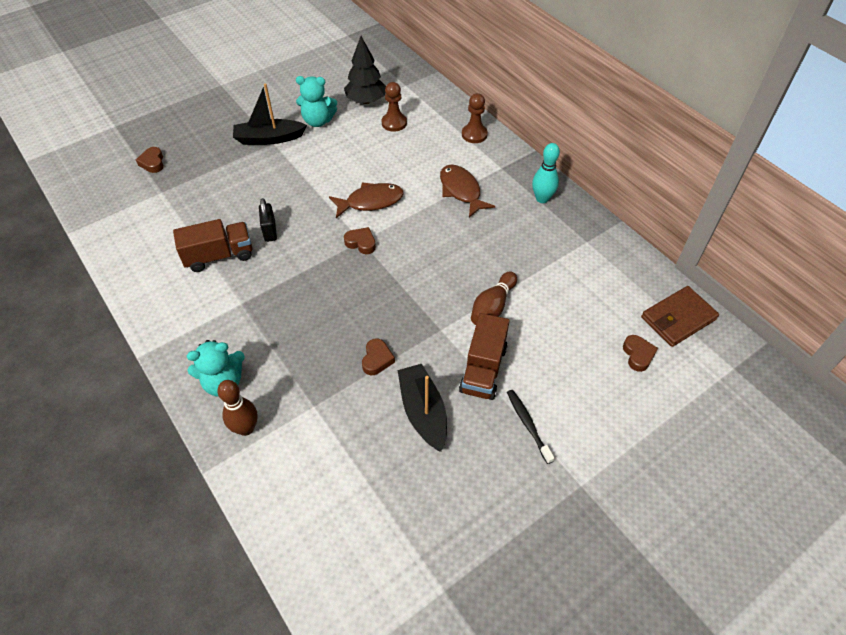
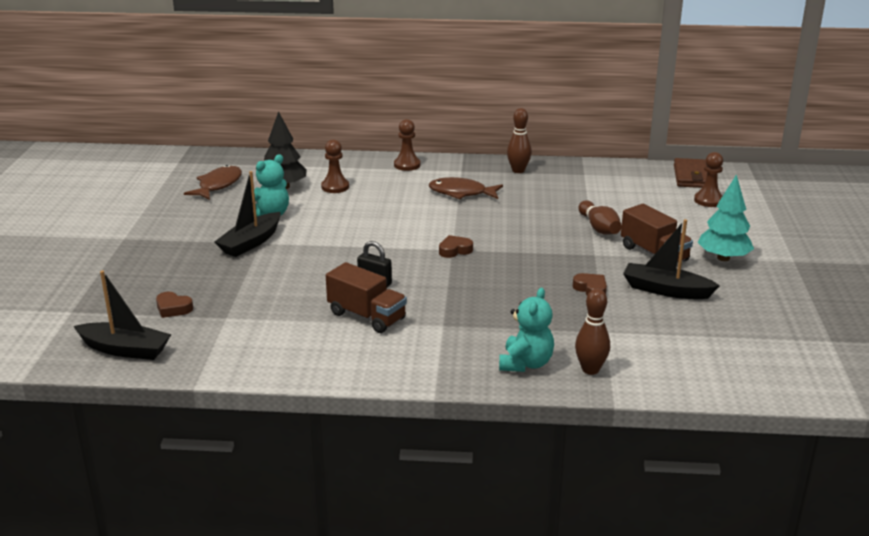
camera: 50 degrees left, 25 degrees down
brown truck [173,219,252,272] -> brown truck turned 105 degrees clockwise [326,262,407,333]
brown fish [329,183,404,218] -> brown fish moved to [184,165,242,200]
black toothbrush [507,390,555,464] -> turquoise tree [698,174,754,261]
turquoise bowling pin [532,143,560,203] -> brown bowling pin [507,108,532,173]
brown heart [623,335,658,372] -> brown pawn [694,152,723,207]
none -> black boat [73,271,171,360]

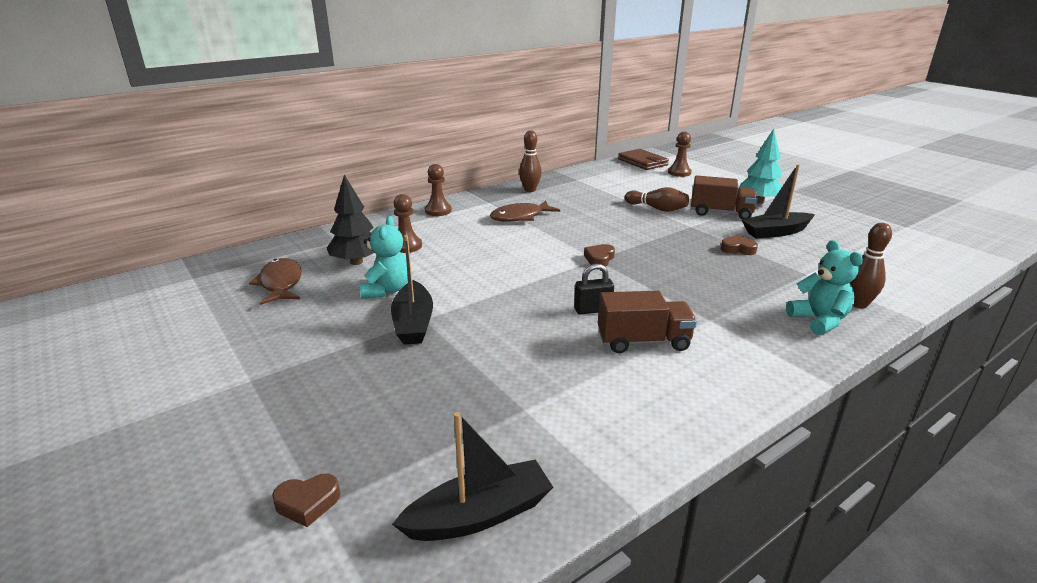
camera: 40 degrees left, 0 degrees up
brown heart [156,292,193,318] -> brown heart moved to [272,474,340,527]

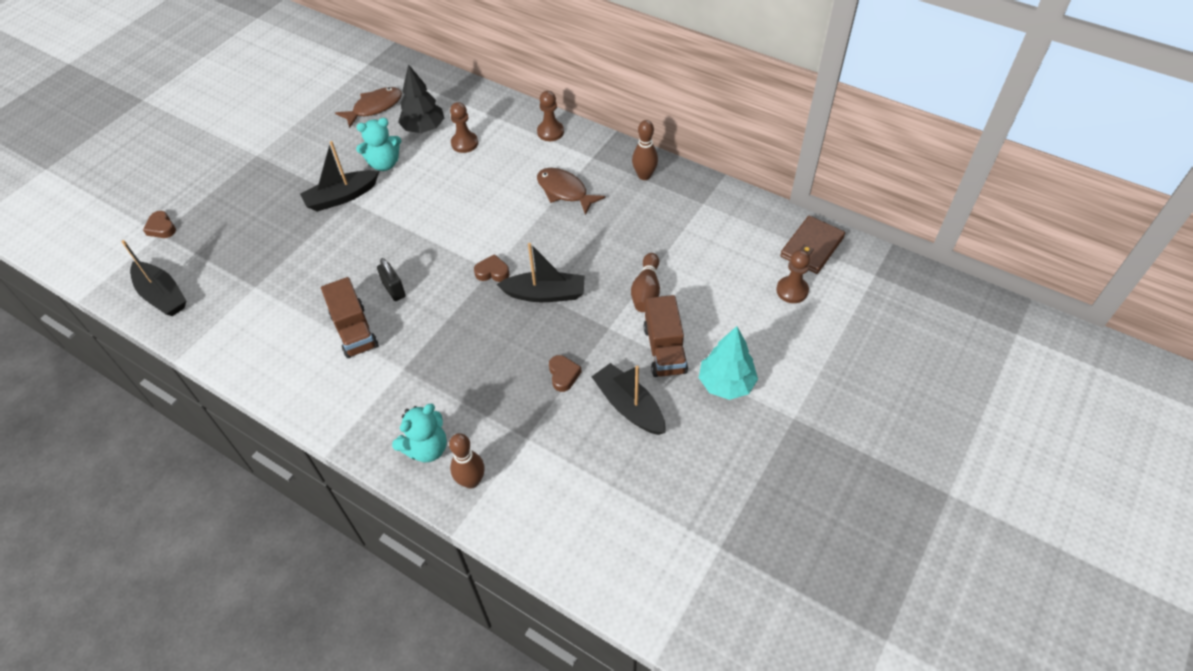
camera: 70 degrees right, 25 degrees up
none -> black boat [496,243,584,302]

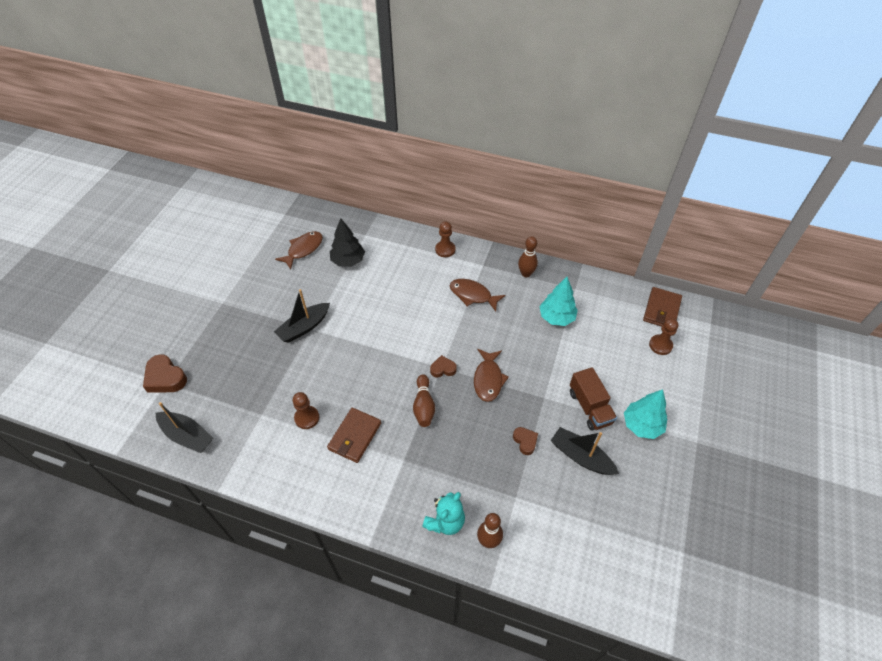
camera: 15 degrees left, 0 degrees up
brown heart [143,211,176,238] -> brown heart [143,354,187,393], size x1.69
brown truck [321,277,379,358] -> brown wallet [327,408,381,463]
turquoise teddy bear [356,118,401,171] -> none
black padlock [377,258,406,301] -> none
brown pawn [450,102,478,153] -> brown pawn moved to [293,392,319,429]
black boat [496,243,584,302] -> brown fish [474,349,509,402]
brown bowling pin [631,253,660,312] -> brown bowling pin moved to [413,374,435,427]
none -> turquoise tree [539,277,578,326]

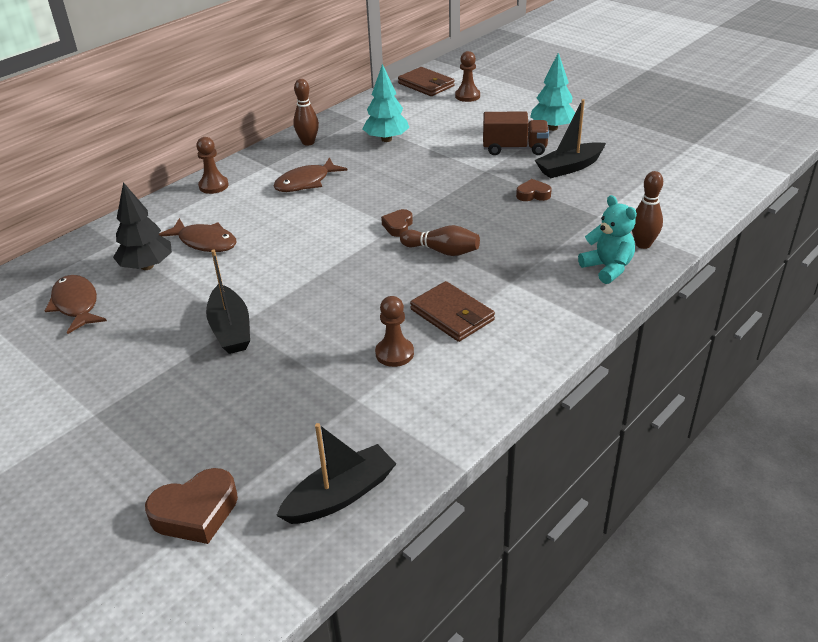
camera: 65 degrees left, 15 degrees down
brown fish [474,349,509,402] -> brown fish moved to [159,218,237,252]

